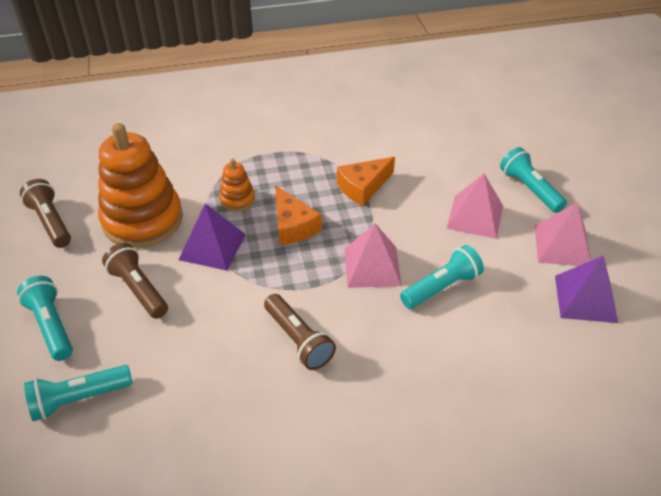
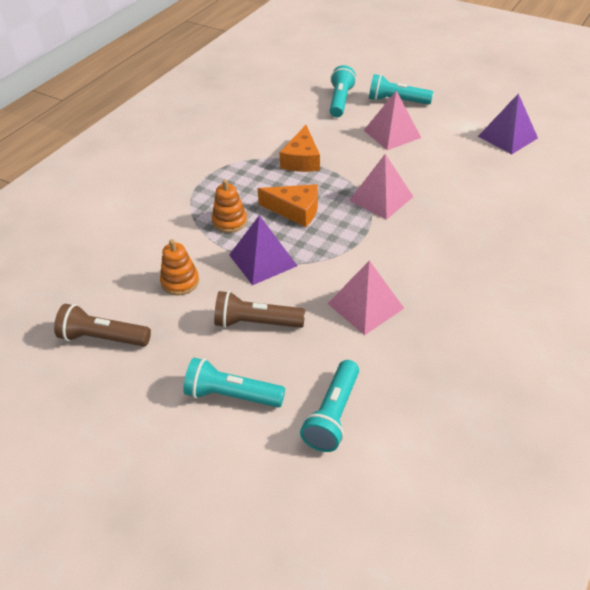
camera: 45 degrees left, 0 degrees up
orange stacking toy [98,123,183,248] -> orange stacking toy [160,239,199,295], size x0.46
brown flashlight [264,294,336,370] -> none
turquoise flashlight [400,245,484,309] -> turquoise flashlight moved to [330,65,356,118]
pink pyramid [535,202,591,266] -> pink pyramid moved to [328,260,404,335]

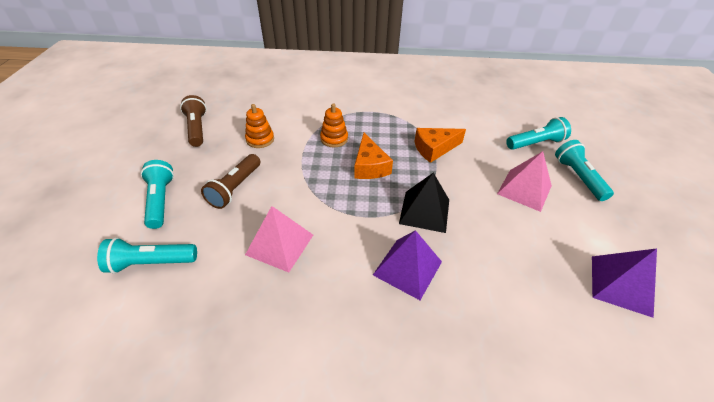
camera: 60 degrees right, 0 degrees up
brown flashlight [214,291,305,328] -> brown flashlight turned 135 degrees counterclockwise [201,154,260,209]
purple pyramid [229,215,297,285] -> purple pyramid moved to [373,230,442,300]
pink pyramid [349,154,414,220] -> black pyramid [399,172,449,233]

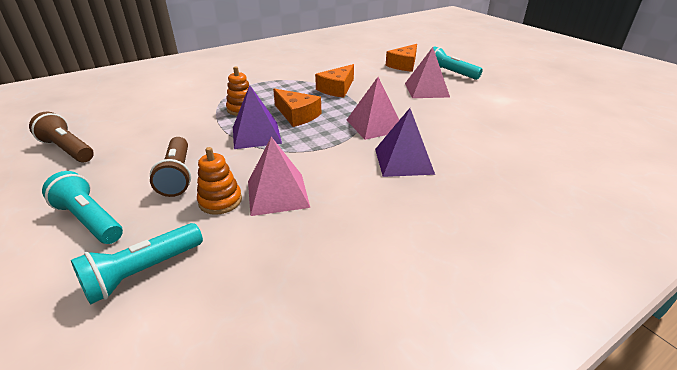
camera: 35 degrees left, 10 degrees down
orange stacking toy [245,104,274,148] -> orange stacking toy moved to [197,147,242,215]
black pyramid [399,172,449,233] -> pink pyramid [347,77,399,140]
turquoise flashlight [506,117,571,150] -> orange cheese [386,44,417,72]
purple pyramid [592,248,657,318] -> purple pyramid moved to [233,85,282,149]

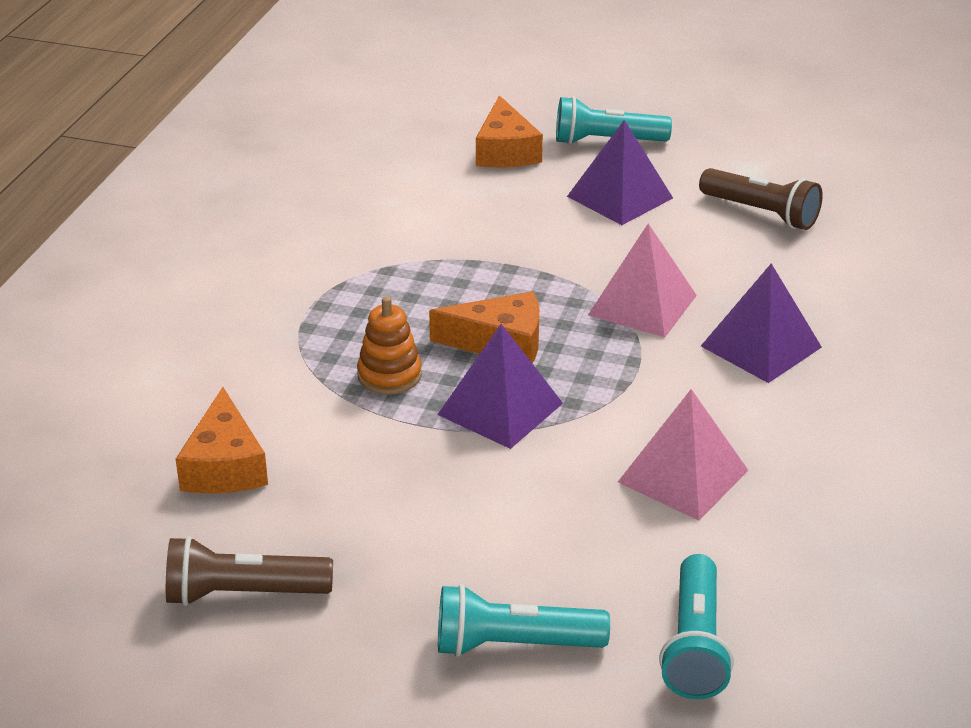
camera: 40 degrees left, 0 degrees up
brown flashlight [150,137,191,197] -> brown flashlight moved to [699,168,823,230]
orange stacking toy [197,147,242,215] -> none
orange cheese [315,64,354,98] -> orange cheese moved to [176,387,268,494]
pink pyramid [405,47,450,98] -> purple pyramid [567,120,673,225]

